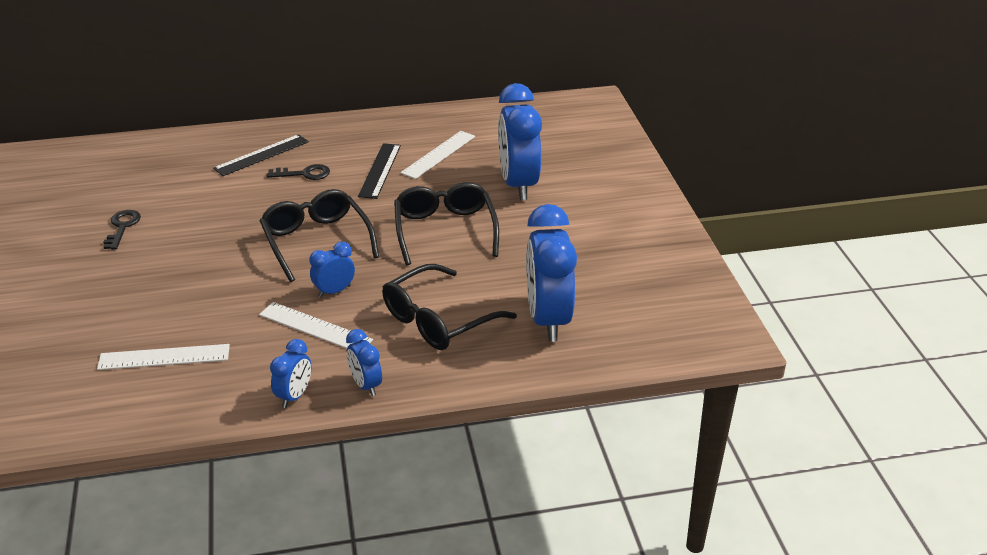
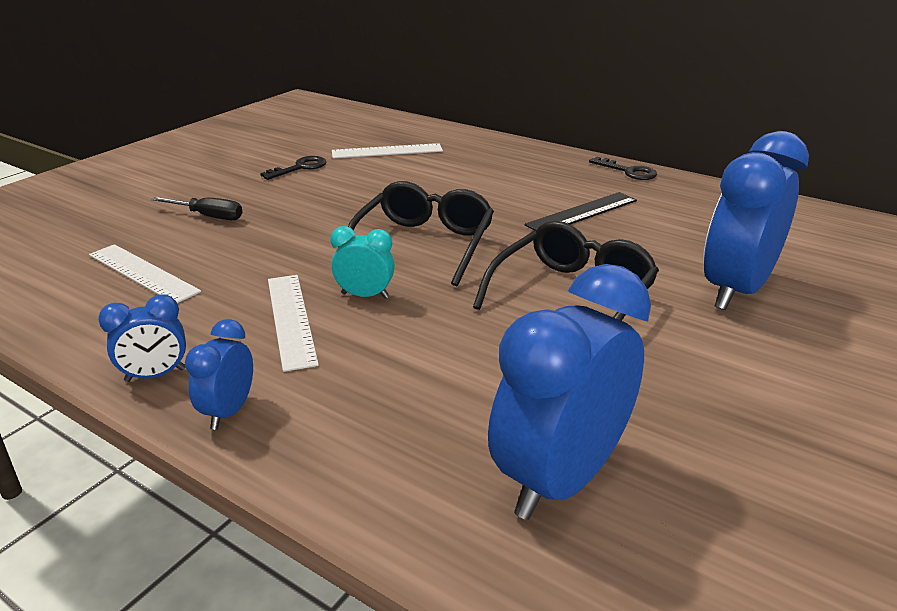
camera: 45 degrees right, 5 degrees down
black ruler [213,134,309,176] -> none
black key [267,164,330,180] -> black key moved to [589,157,657,180]
blue clock [310,242,355,298] -> turquoise clock [330,226,395,299]
black glasses [382,264,517,350] -> none
white ruler [401,131,475,179] -> white ruler moved to [332,143,443,159]
none -> black screwdriver [151,197,243,220]

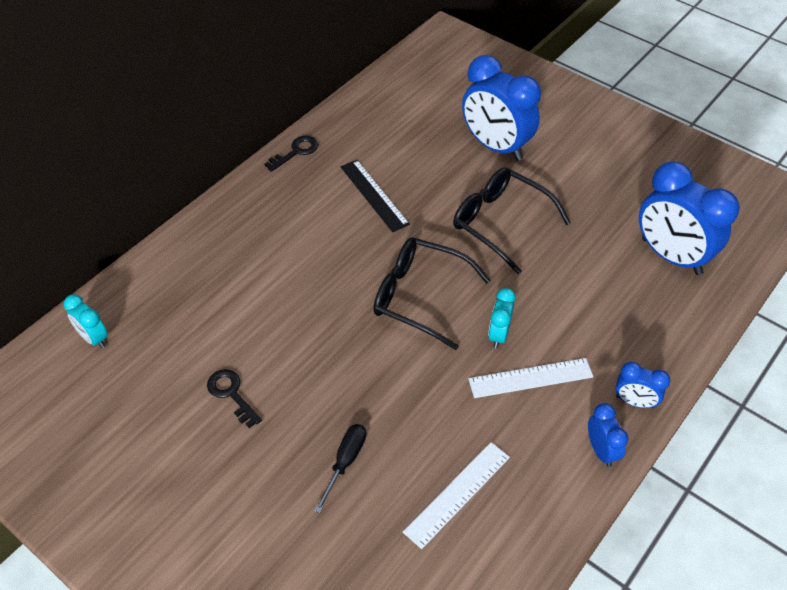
camera: 85 degrees left, 20 degrees up
white ruler [332,143,443,159] -> none
none -> turquoise clock [64,294,108,348]

